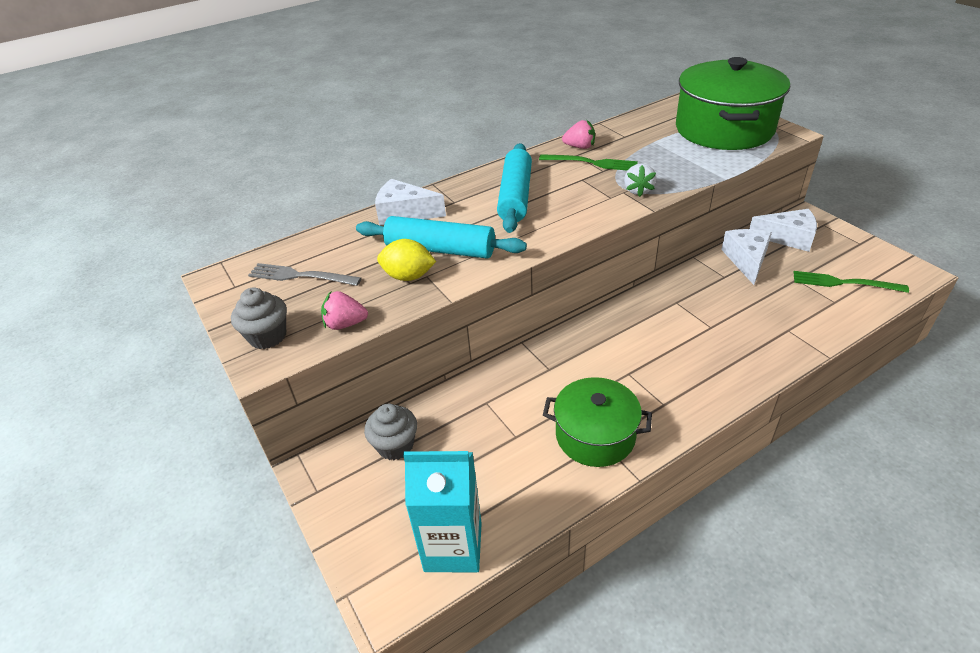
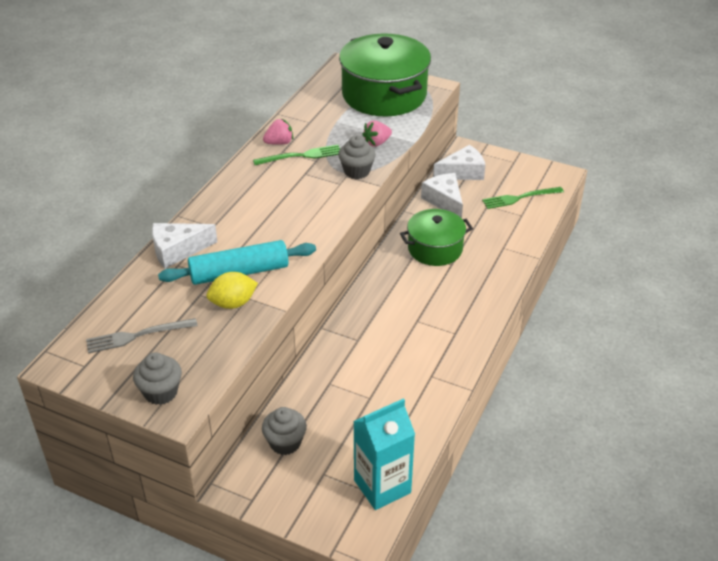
camera: 35 degrees left, 0 degrees up
pink strawberry [321,291,368,330] -> pink strawberry moved to [362,121,392,147]
turquoise rolling pin [497,143,532,233] -> none
green pot [543,377,652,467] -> green pot moved to [400,209,473,266]
white strawberry [624,163,656,197] -> grey cupcake [338,135,376,179]

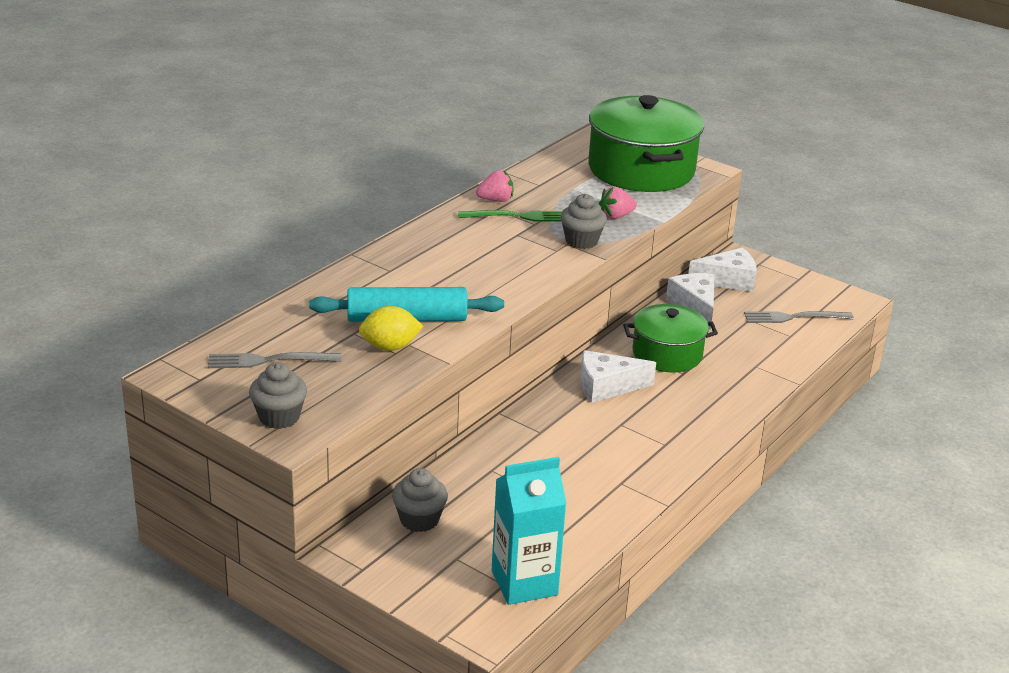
camera: 10 degrees right, 10 degrees down
white cheese [152,223,217,269] -> white cheese moved to [580,350,656,403]
green fork [482,187,564,209] -> grey fork [744,311,854,323]

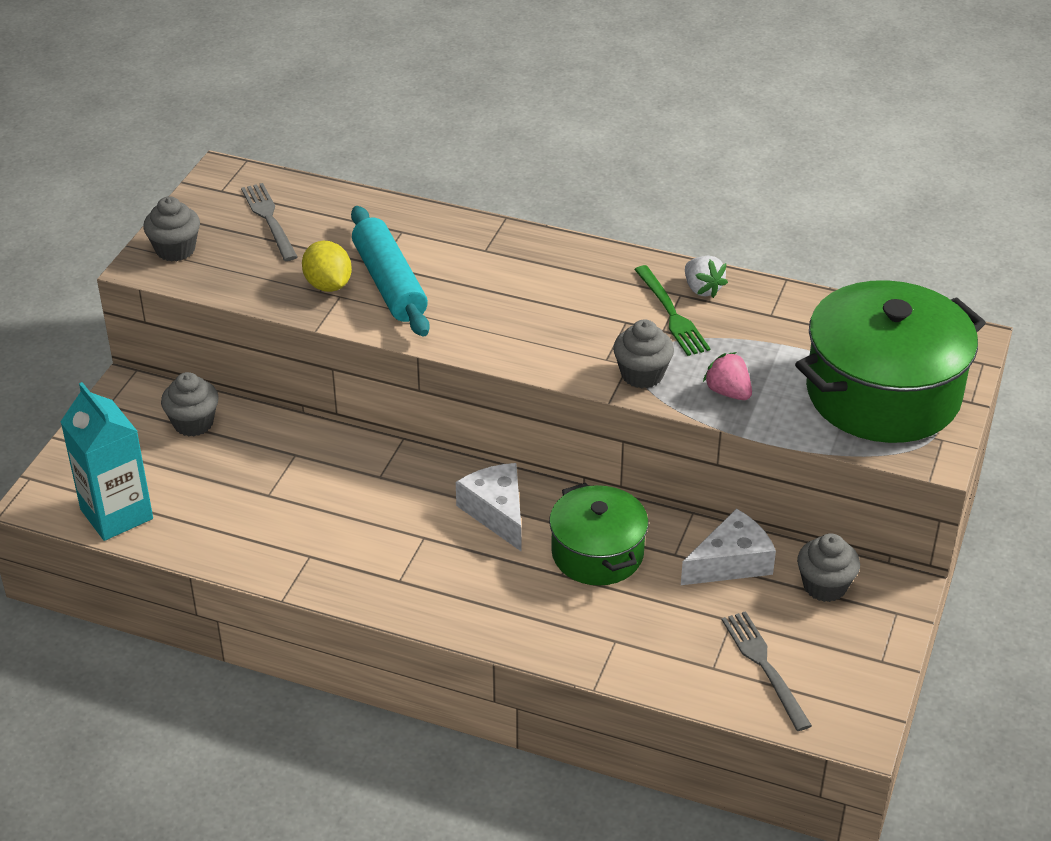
camera: 75 degrees right, 10 degrees up
pink strawberry [476,170,513,202] -> white strawberry [685,256,728,298]
white cheese [688,247,756,292] -> grey cupcake [797,533,860,602]

